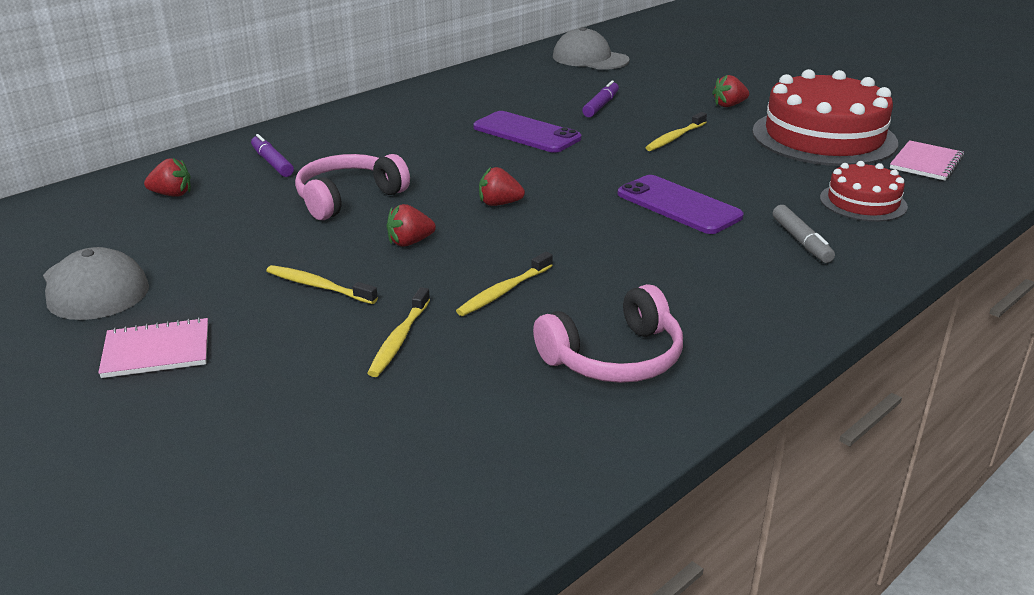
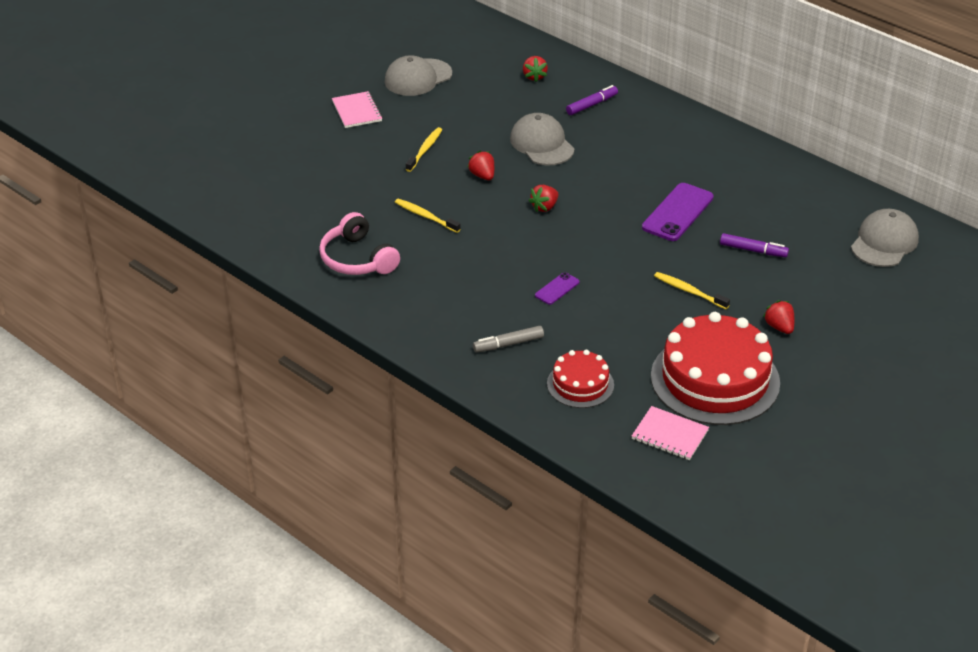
camera: 85 degrees right, 10 degrees up
pink headphones [295,154,410,220] -> grey cap [510,113,575,165]
yellow toothbrush [368,287,430,377] -> none
red strawberry [479,167,525,206] -> red strawberry turned 135 degrees counterclockwise [529,185,559,212]
purple phone [617,175,744,234] -> purple phone [535,272,580,305], size x0.52

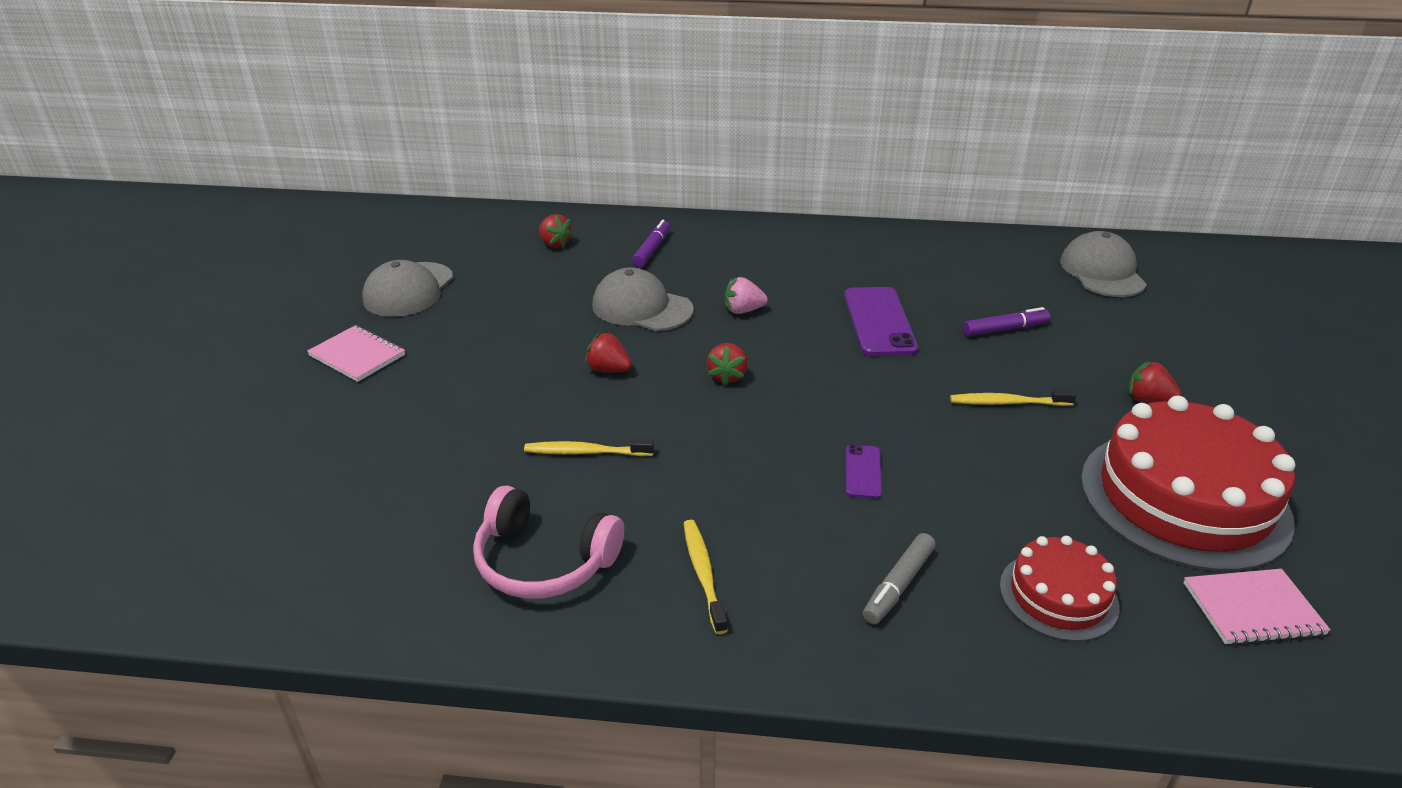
camera: 35 degrees left, 5 degrees down
yellow toothbrush [406,127,442,172] -> yellow toothbrush moved to [683,520,728,634]
none -> pink strawberry [725,277,768,314]

